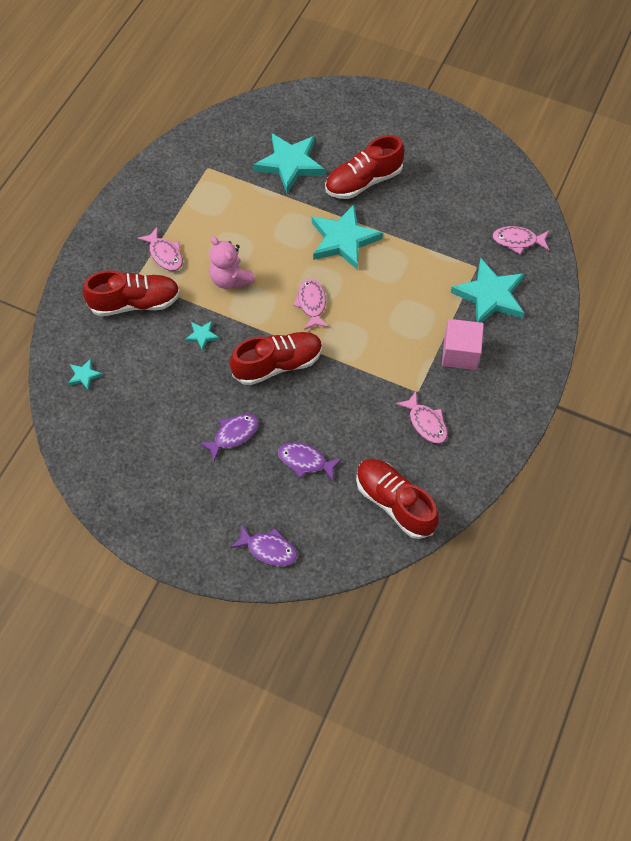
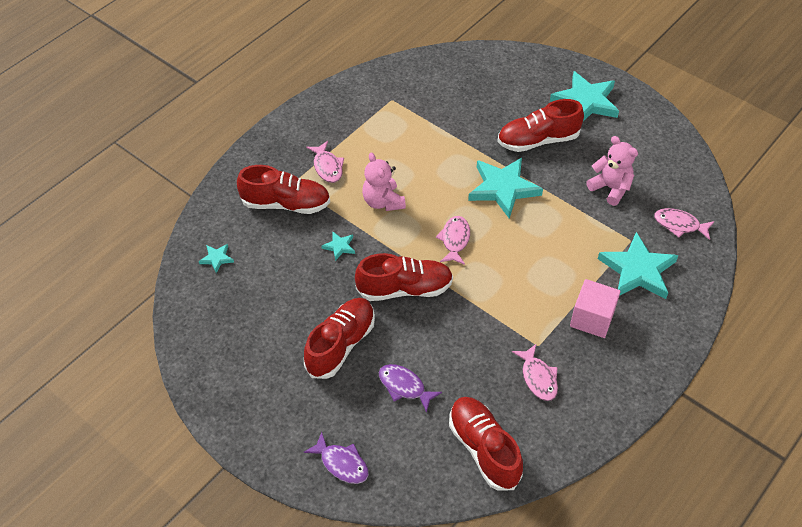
camera: 15 degrees right, 10 degrees down
purple fish [199,414,259,461] -> red shoe [304,298,375,379]
turquoise star [254,134,325,193] -> turquoise star moved to [550,71,619,121]
none -> pink teddy bear [586,136,638,206]

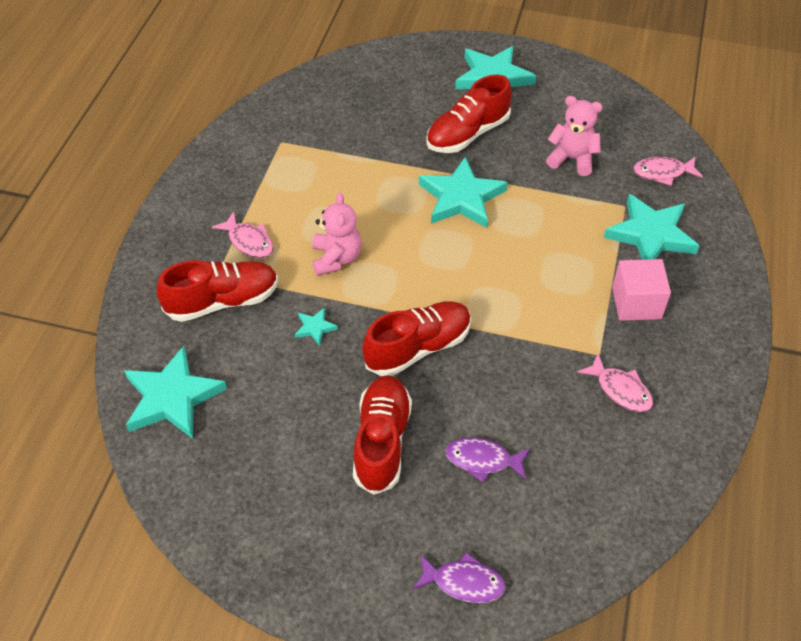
camera: 25 degrees left, 0 degrees up
turquoise star [199,244,234,273] -> turquoise star [124,346,227,439], size x2.26
pink teddy bear [362,152,406,211] -> pink teddy bear turned 135 degrees counterclockwise [312,192,362,276]
pink fish [436,216,470,265] -> none
red shoe [449,397,523,491] -> none

